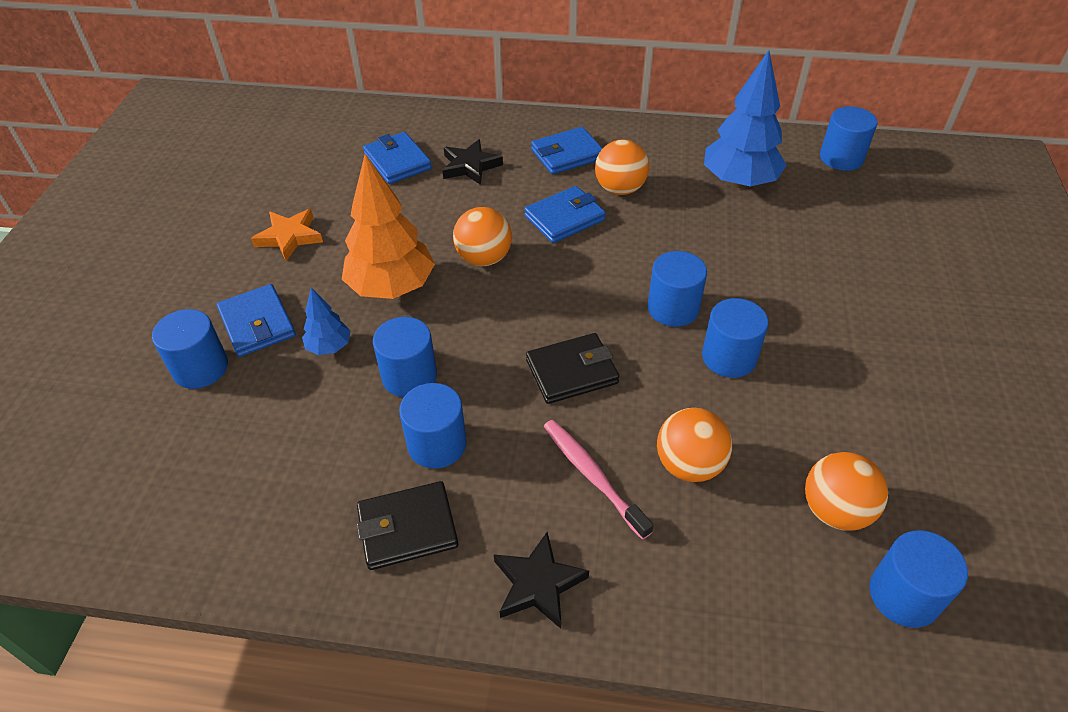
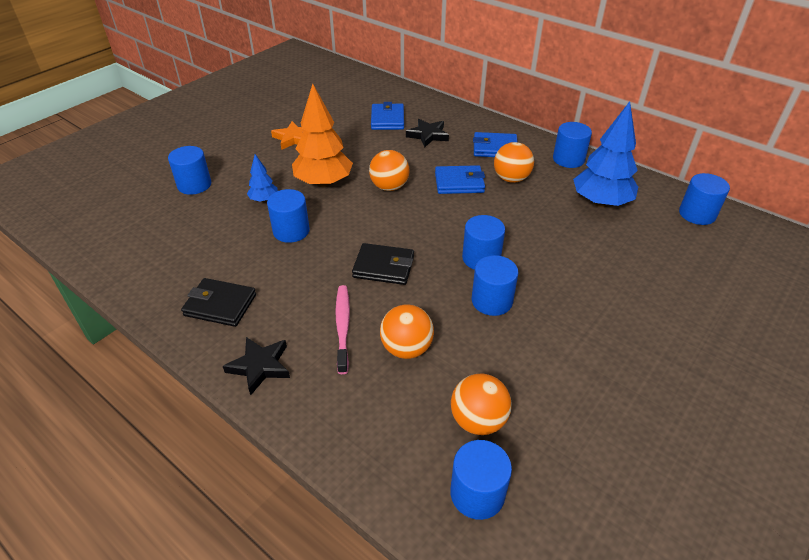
camera: 30 degrees right, 5 degrees down
blue wallet [217,284,296,357] -> none
blue cylinder [399,383,467,469] -> blue cylinder moved to [553,122,592,168]

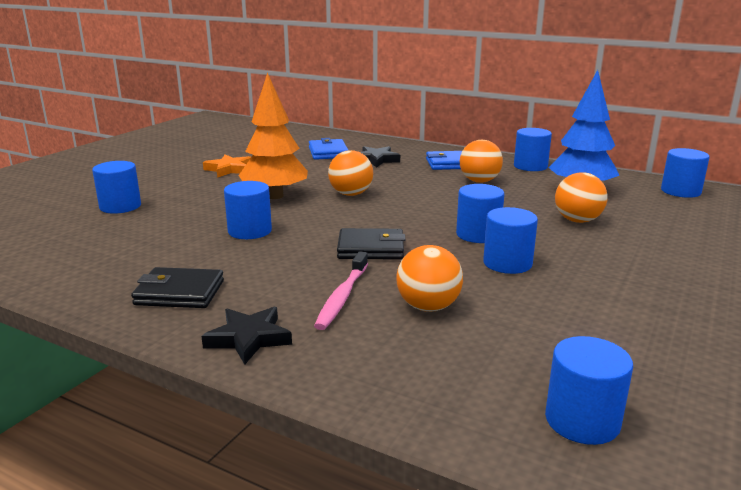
camera: 10 degrees left, 20 degrees down
blue tree [247,154,278,202] -> none
pink toothbrush [335,285,350,374] -> pink toothbrush turned 150 degrees counterclockwise [314,251,368,330]
blue wallet [435,165,485,194] -> none
orange ball [451,374,512,435] -> orange ball moved to [555,172,608,223]

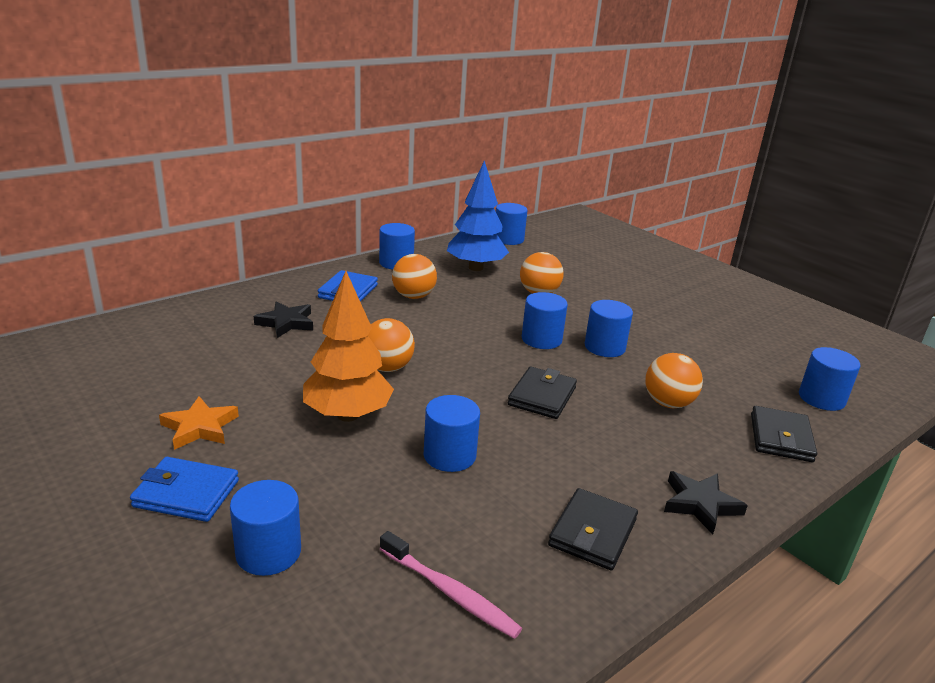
camera: 70 degrees left, 5 degrees up
blue wallet [309,138,348,160] -> blue wallet moved to [130,457,239,522]
pink toothbrush [314,251,368,330] -> pink toothbrush moved to [380,531,522,639]
none -> black wallet [751,406,817,462]

